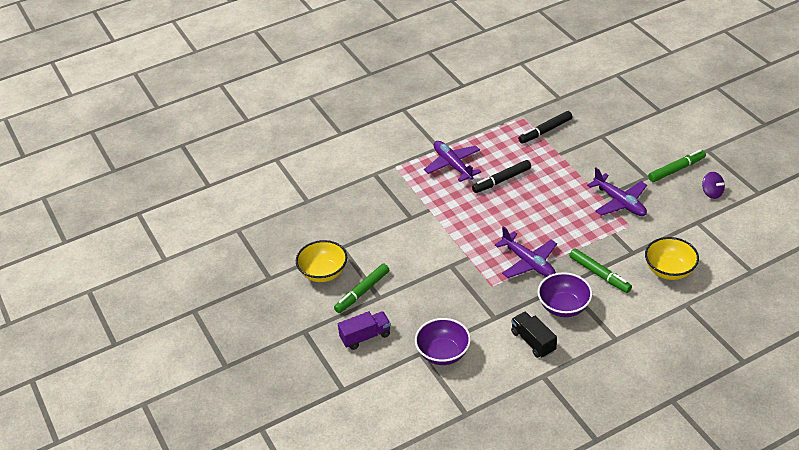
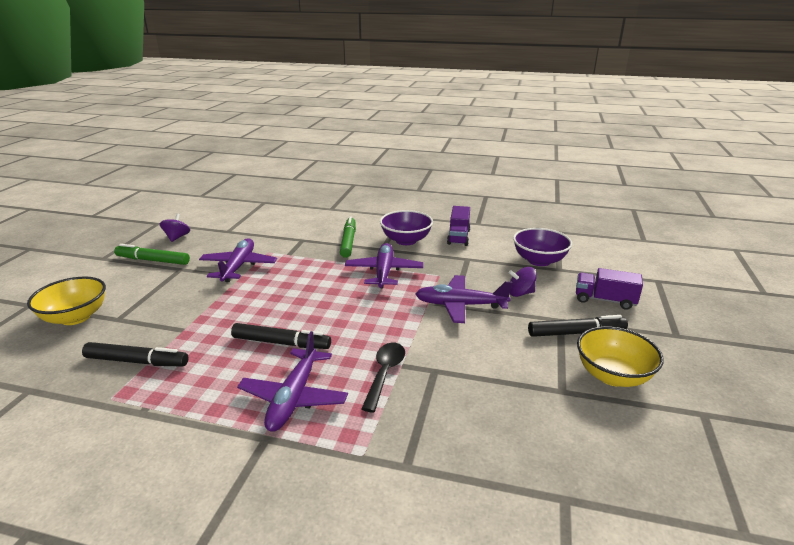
camera: 140 degrees left, 15 degrees down
green marker [334,264,389,313] -> black marker [528,315,628,337]
black truck [511,312,557,358] -> purple truck [447,206,471,246]
yellow bowl [645,237,699,280] -> yellow bowl moved to [27,277,106,325]
none -> black spoon [362,343,405,412]
none -> purple plane [416,275,512,323]
none -> purple spinning top [508,267,537,297]

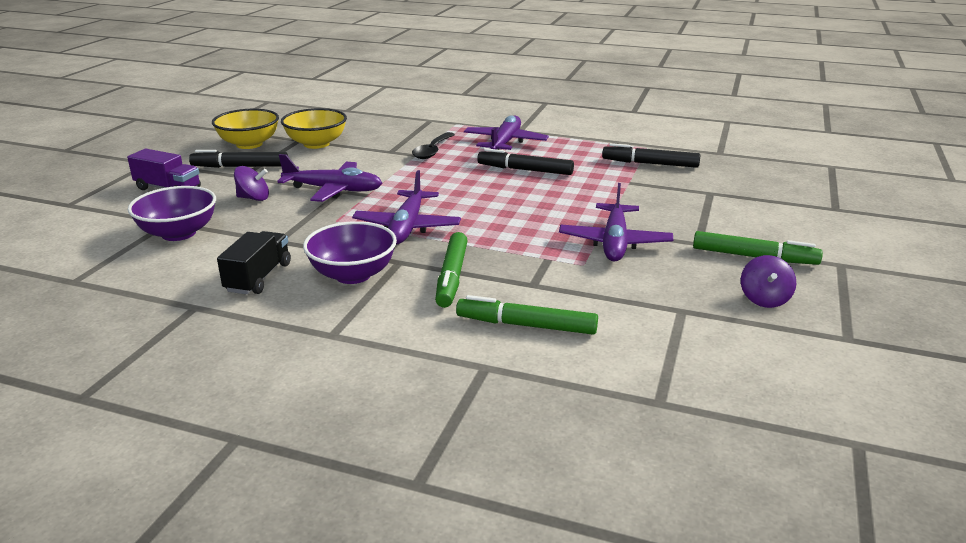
camera: 175 degrees left, 0 degrees up
yellow bowl [27,277,106,325] -> yellow bowl moved to [281,108,347,149]
purple truck [447,206,471,246] -> black truck [217,231,291,295]
none -> green marker [456,295,598,335]

